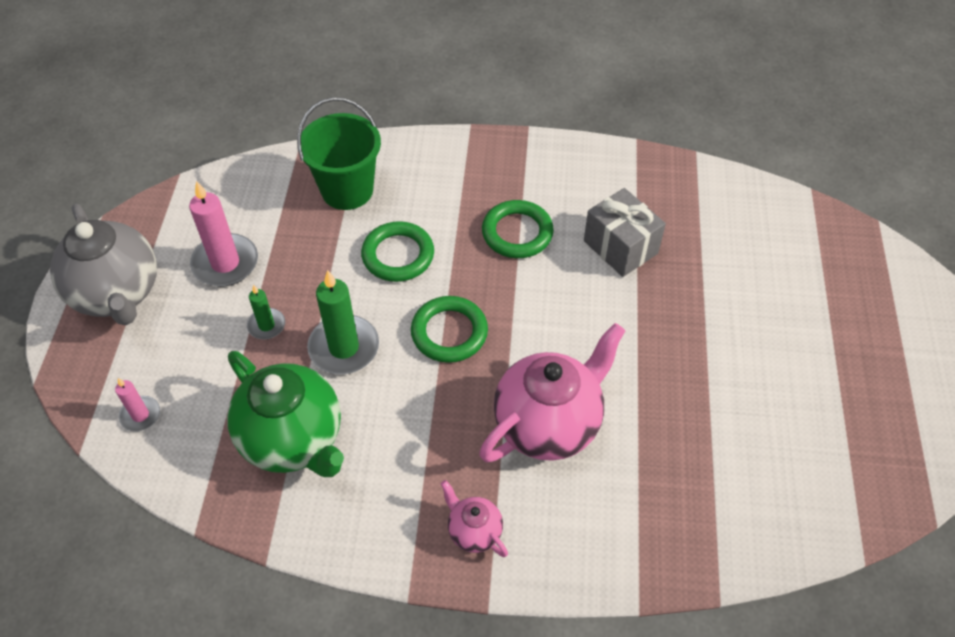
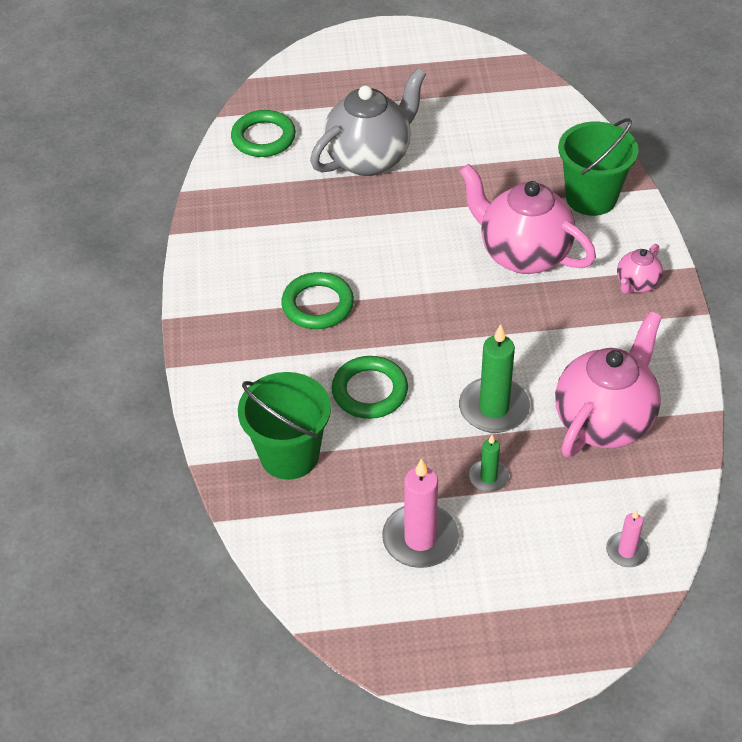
camera: 100 degrees left, 5 degrees down
grey teapot [50,204,157,325] -> grey teapot moved to [310,68,426,176]
green teapot [227,351,344,477] -> pink teapot [555,311,662,457]
green ring [411,296,488,363] -> green ring moved to [231,110,296,157]
grey gift [584,188,666,277] -> none
none -> green bucket [558,118,639,216]

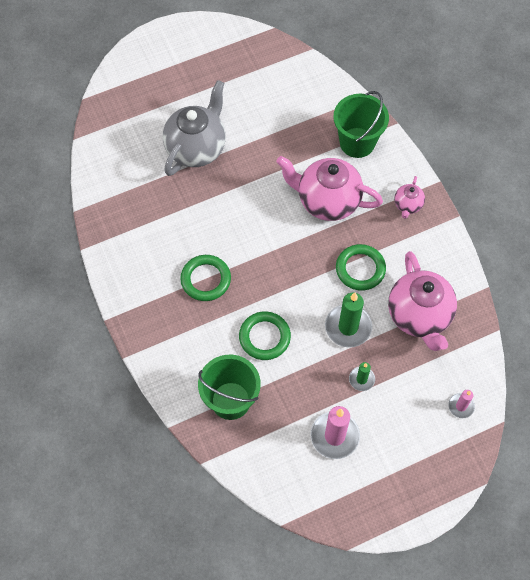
camera: 20 degrees left, 15 degrees up
green ring [231,110,296,157] -> green ring moved to [336,244,386,291]
pink teapot [555,311,662,457] -> pink teapot turned 150 degrees clockwise [388,251,457,351]

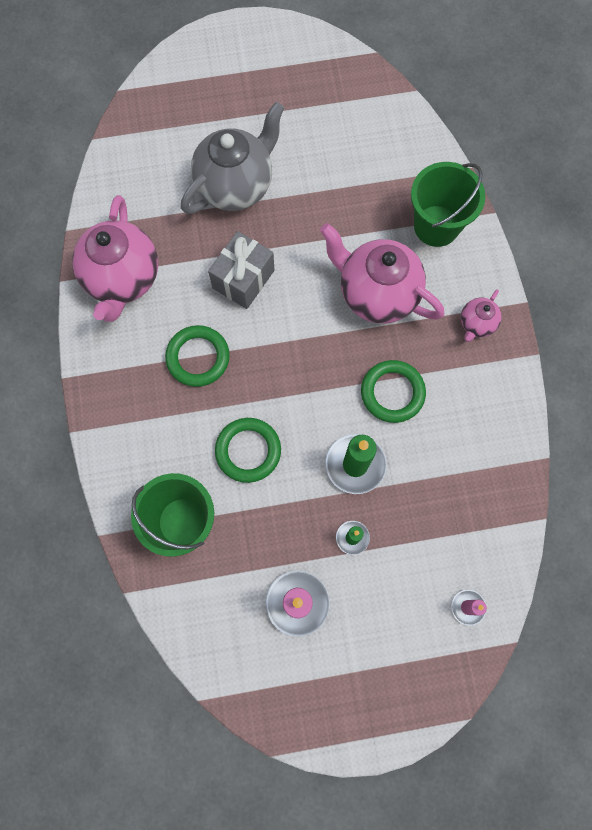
camera: 15 degrees right, 10 degrees up
pink teapot [388,251,457,351] -> pink teapot moved to [73,195,158,322]
none -> grey gift [208,231,274,309]

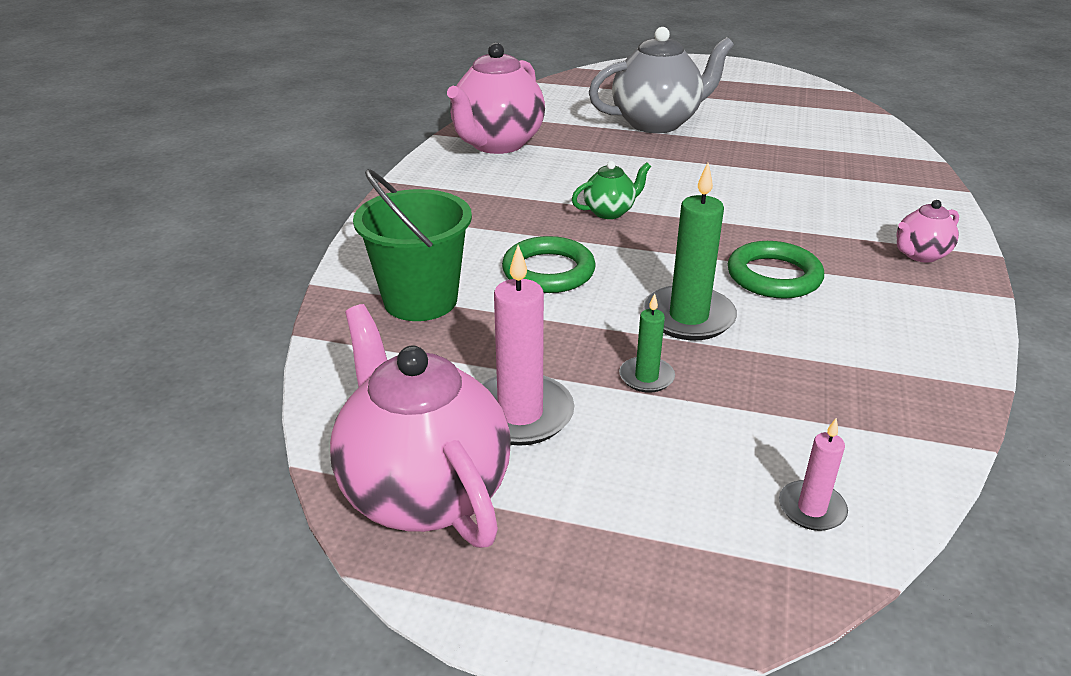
camera: 25 degrees right, 40 degrees down
green ring [165,325,230,387] -> none
grey gift [208,231,274,309] -> none
pink teapot [320,223,445,324] -> pink teapot moved to [330,304,511,548]
green bucket [411,162,486,247] -> none
none -> green teapot [572,161,651,219]

